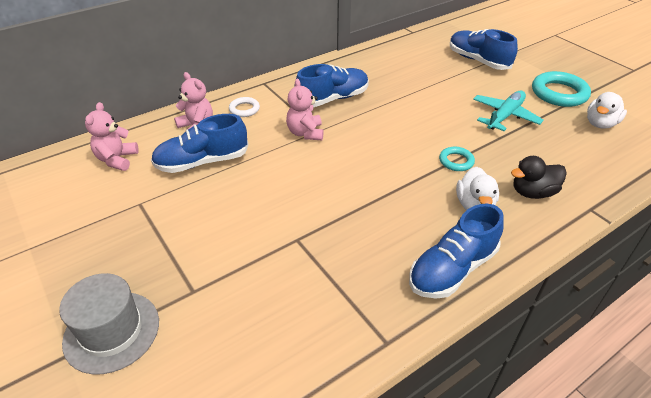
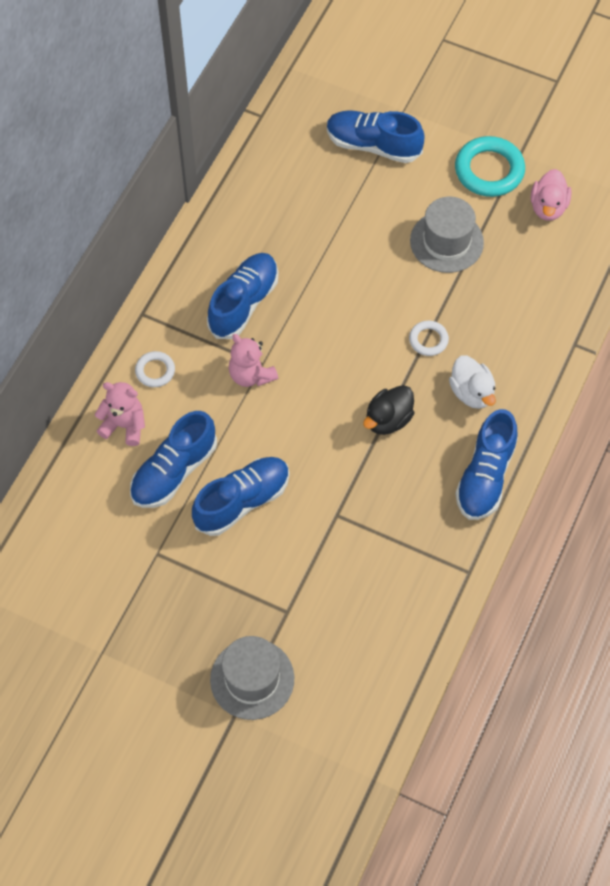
camera: 30 degrees left, 20 degrees up
pink teddy bear [85,102,139,171] -> none
turquoise ring [439,147,475,171] -> white ring [409,321,449,356]
turquoise plane [473,90,544,131] -> grey hat [410,196,484,273]
black duck [511,156,567,199] -> black duck moved to [363,385,414,435]
white duck [587,92,627,129] -> pink duck [531,169,572,221]
none -> blue shoe [192,457,289,536]

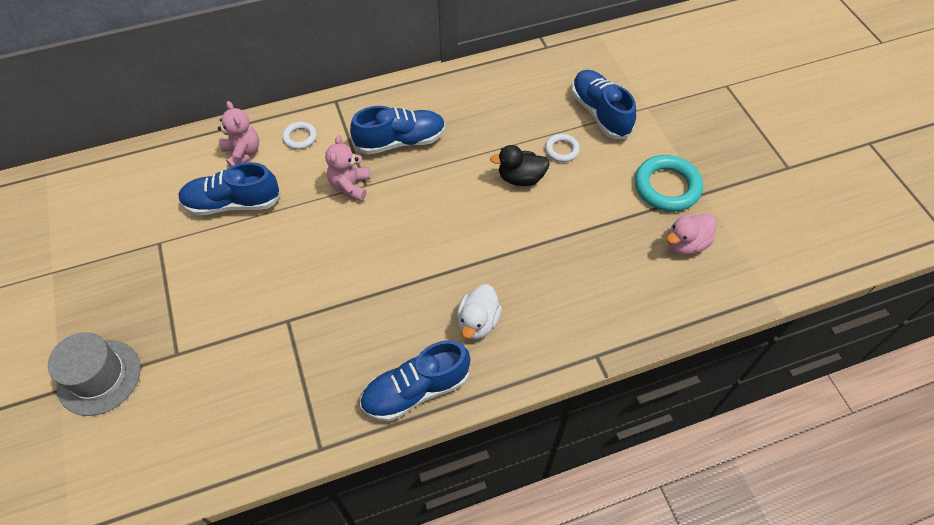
camera: 45 degrees right, 5 degrees down
blue shoe [192,457,289,536] -> none
black duck [363,385,414,435] -> black duck moved to [490,145,550,186]
white ring [409,321,449,356] -> white ring moved to [545,134,580,162]
grey hat [410,196,484,273] -> none

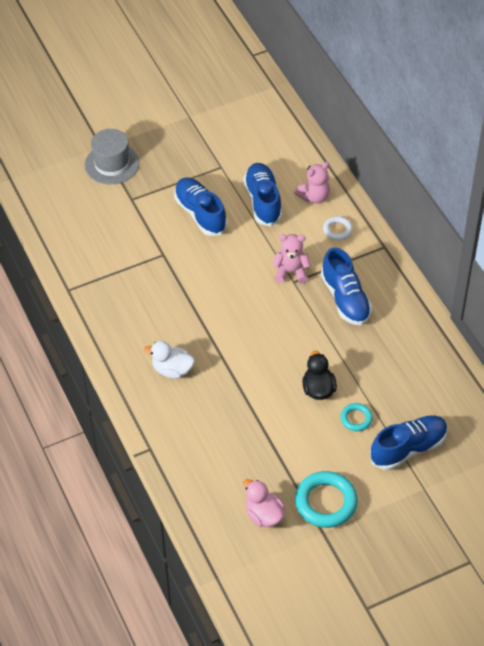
camera: 85 degrees right, 5 degrees down
blue shoe [360,340,470,422] -> blue shoe moved to [174,177,227,236]
white ring [545,134,580,162] -> turquoise ring [340,403,373,431]

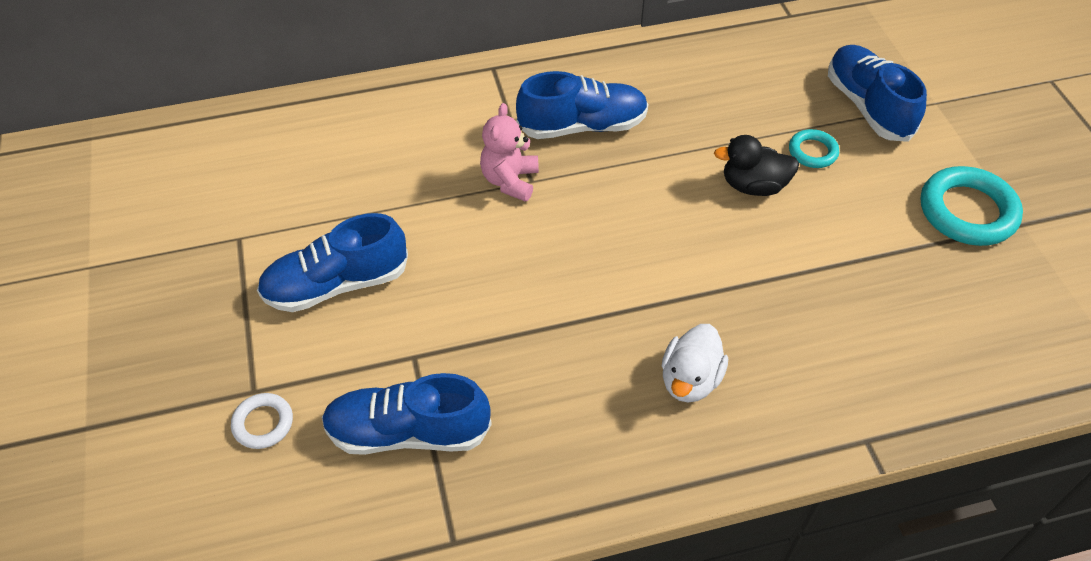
camera: 80 degrees left, 0 degrees up
grey hat [85,129,139,184] -> none
pink duck [243,479,285,527] -> none
blue shoe [244,163,282,226] -> blue shoe moved to [322,373,492,455]
pink teddy bear [294,162,330,203] -> none
white ring [323,216,352,240] -> white ring moved to [231,393,293,449]

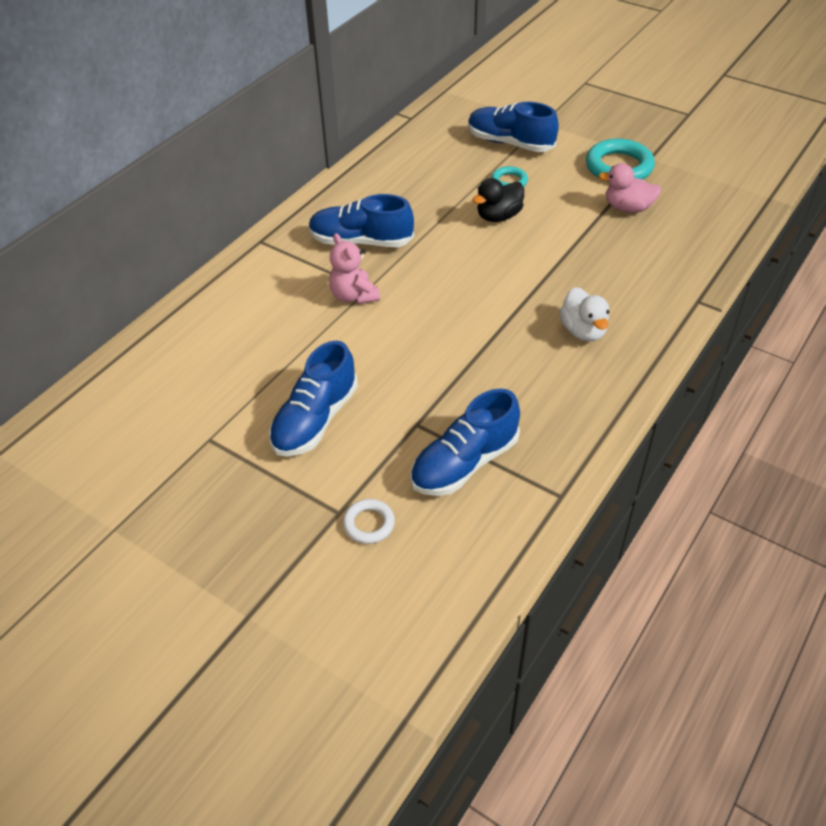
camera: 40 degrees left, 5 degrees down
blue shoe [516,71,648,139] -> blue shoe turned 120 degrees counterclockwise [309,194,414,247]
none -> pink duck [598,163,661,213]

